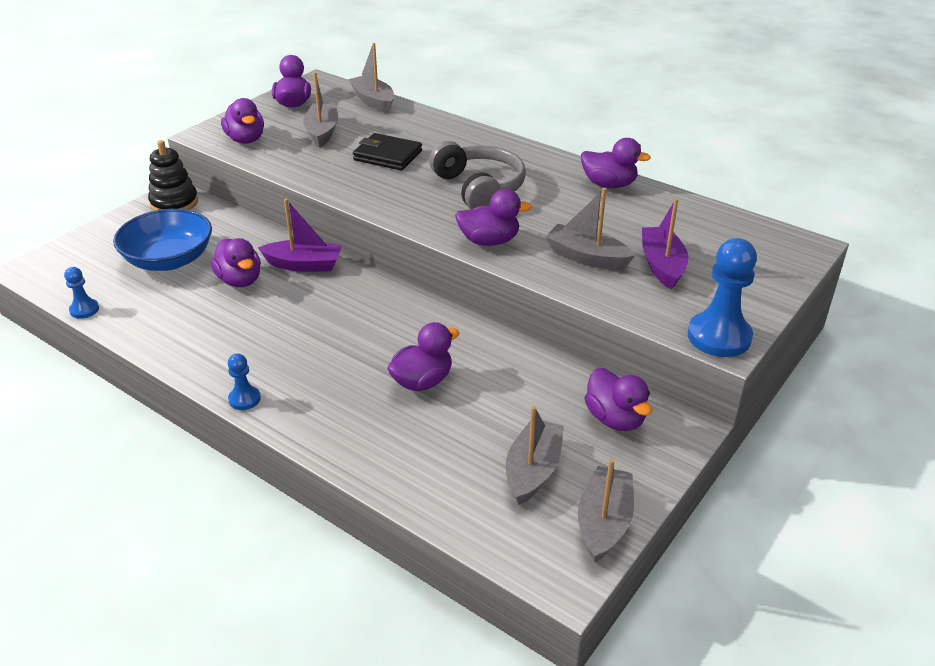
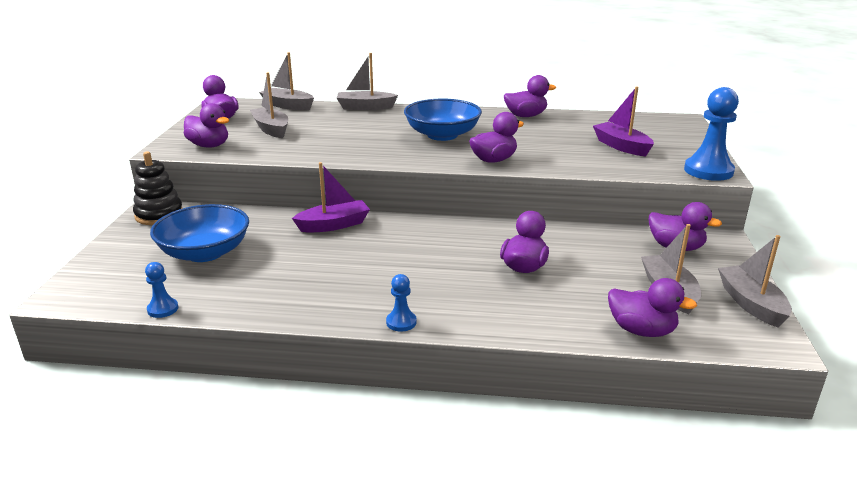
camera: 30 degrees left, 10 degrees down
purple duck [211,238,261,287] -> purple duck moved to [608,278,697,337]
black wallet [353,133,422,170] -> none
grey headphones [429,141,526,210] -> blue bowl [404,99,482,141]
grey boat [545,188,635,270] -> grey boat moved to [336,53,398,110]

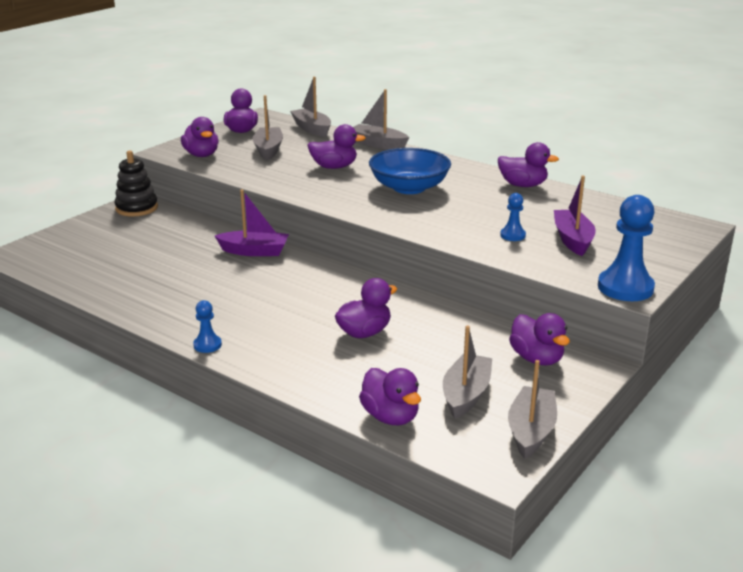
camera: 30 degrees right, 0 degrees up
blue pawn [145,262,178,318] -> blue pawn moved to [500,193,526,241]
blue bowl [150,204,249,262] -> none
purple duck [469,112,524,163] -> purple duck moved to [307,124,365,169]

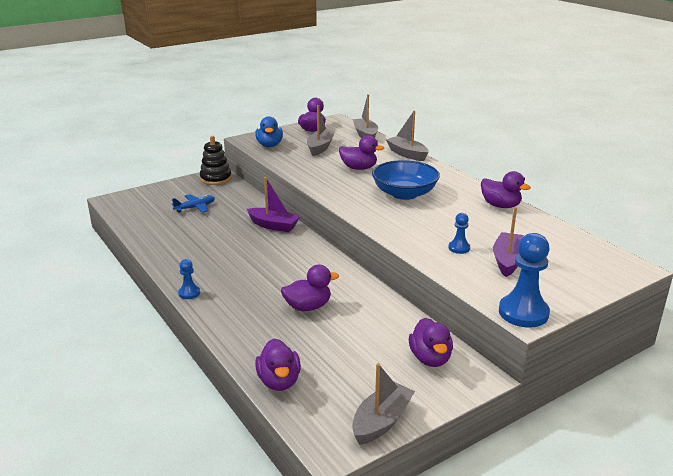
camera: 20 degrees right, 0 degrees up
purple duck [181,117,218,157] -> blue duck [255,116,283,147]
grey boat [443,325,492,419] -> none
none -> blue plane [172,194,215,213]

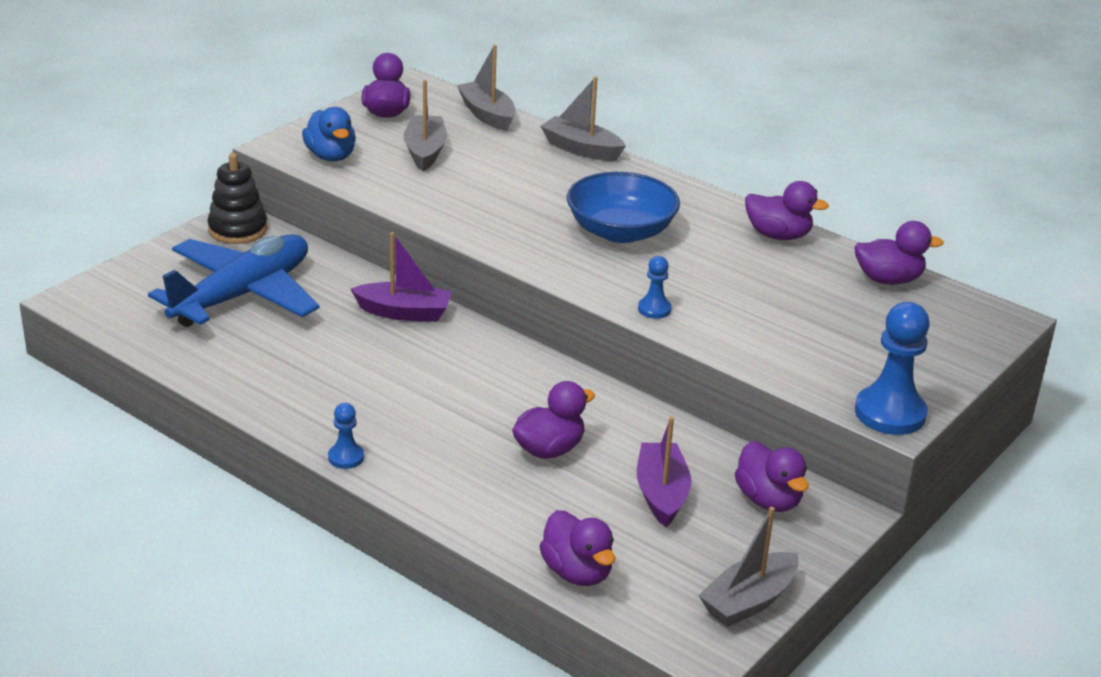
camera: 20 degrees left, 5 degrees up
blue plane [172,194,215,213] -> blue plane [148,234,320,327], size x2.27
purple duck [339,135,384,170] -> purple duck moved to [855,221,944,285]
grey boat [352,363,415,445] -> grey boat turned 150 degrees counterclockwise [698,507,799,627]
blue pawn [448,213,470,254] -> blue pawn moved to [638,256,672,319]
purple boat [493,207,524,277] -> purple boat moved to [637,417,691,527]

